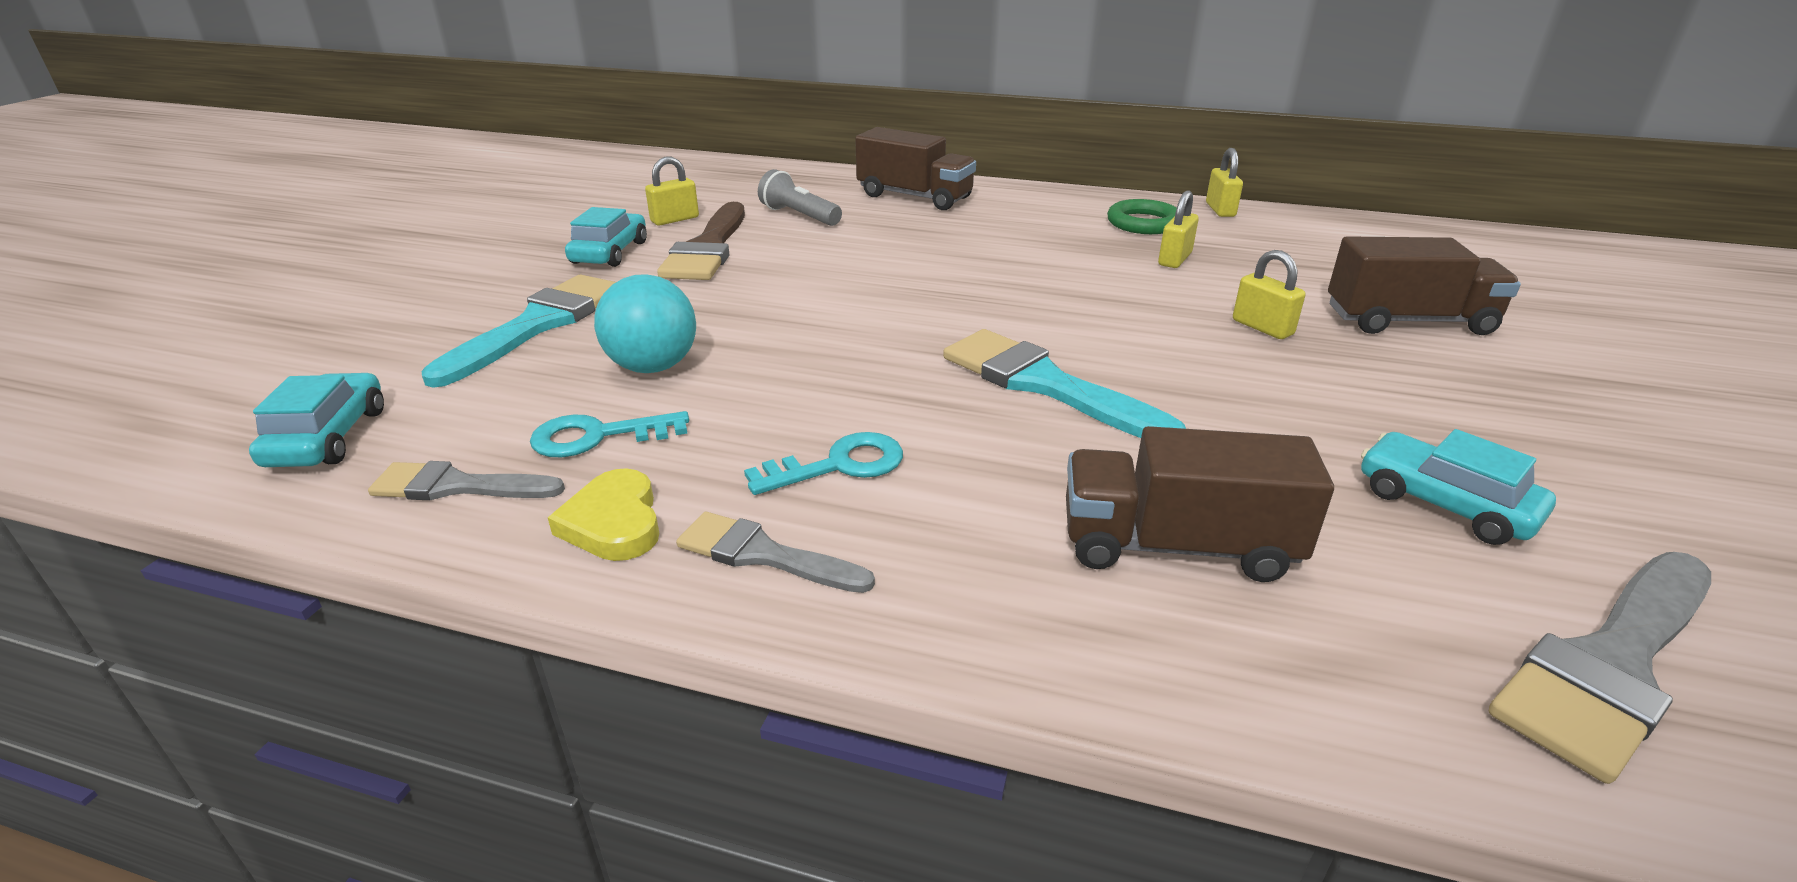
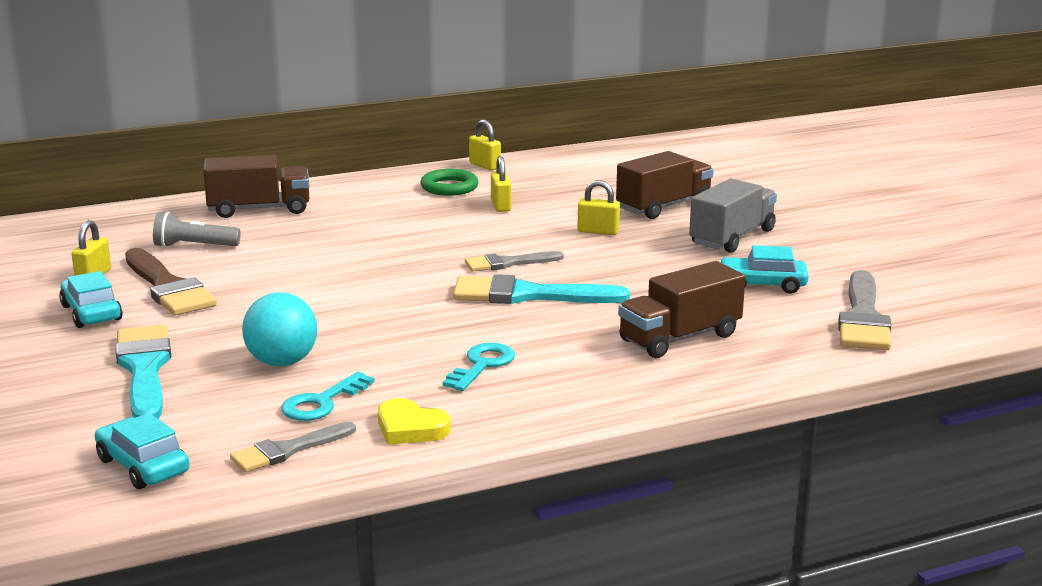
camera: 40 degrees left, 10 degrees down
grey brush [676,512,875,593] -> grey brush moved to [465,251,564,272]
none -> grey truck [689,179,777,253]

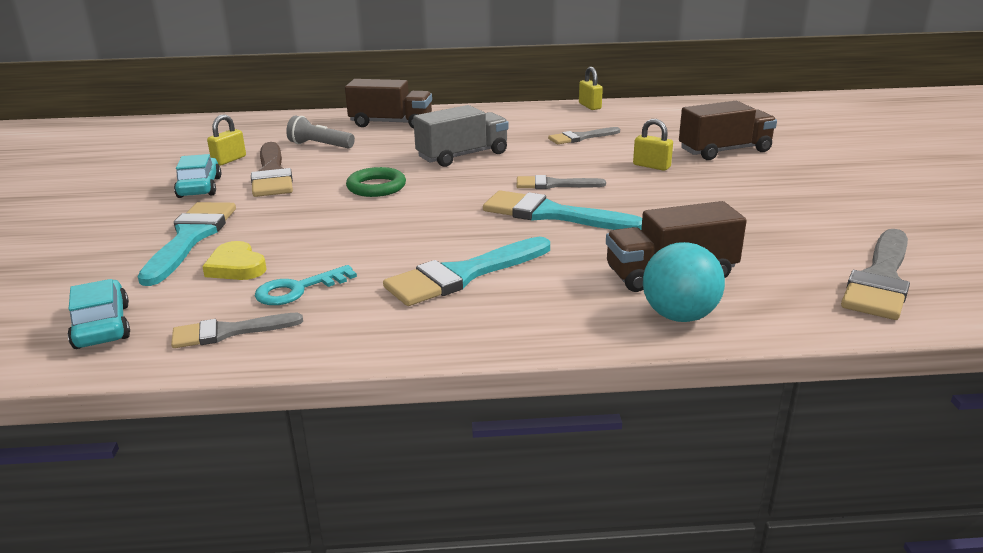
camera: 20 degrees right, 5 degrees up
turquoise ball [242,292,317,366] -> turquoise ball moved to [643,242,725,322]
yellow heart [378,398,451,444] -> yellow heart moved to [202,241,267,280]
green ring [420,169,479,196] -> green ring moved to [346,167,406,197]
turquoise key [443,343,515,391] -> turquoise brush [383,237,550,306]
yellow padlock [491,156,511,212] -> grey brush [548,127,620,144]
grey truck [689,179,777,253] -> grey truck moved to [413,105,509,167]
turquoise car [719,245,809,294] -> none

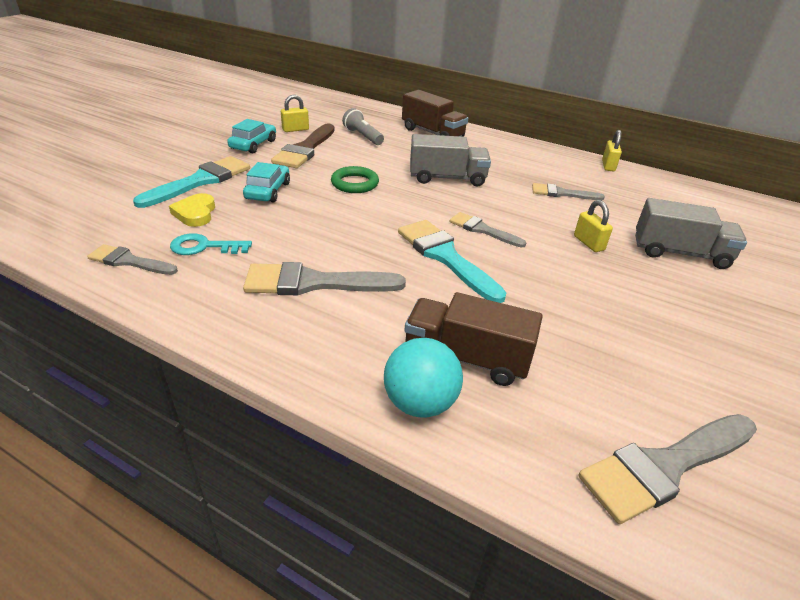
camera: 30 degrees right, 10 degrees up
turquoise car [68,279,130,349] -> turquoise car moved to [243,162,290,203]
turquoise brush [383,237,550,306] -> grey brush [243,262,406,295]
brown truck [679,101,777,160] -> grey truck [635,198,747,269]

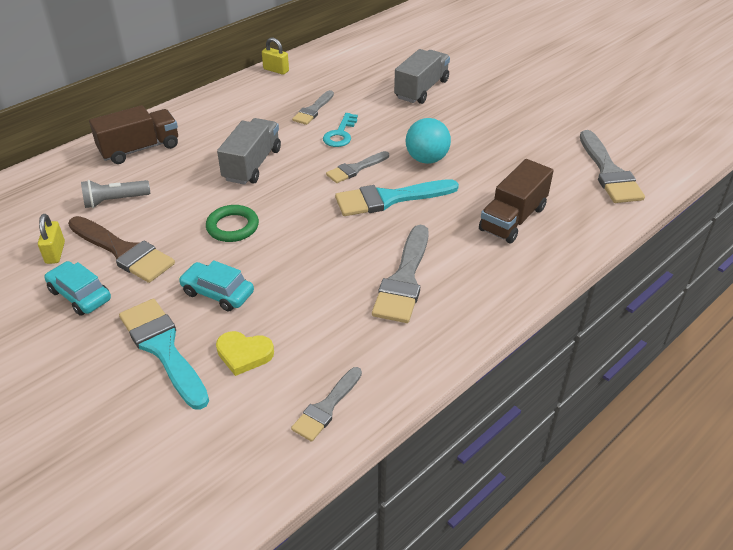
camera: 70 degrees left, 5 degrees up
turquoise key [170,233,252,255] -> turquoise key moved to [323,113,358,147]
turquoise ball [384,338,463,418] -> turquoise ball moved to [406,118,451,164]
yellow padlock [574,200,613,252] -> none

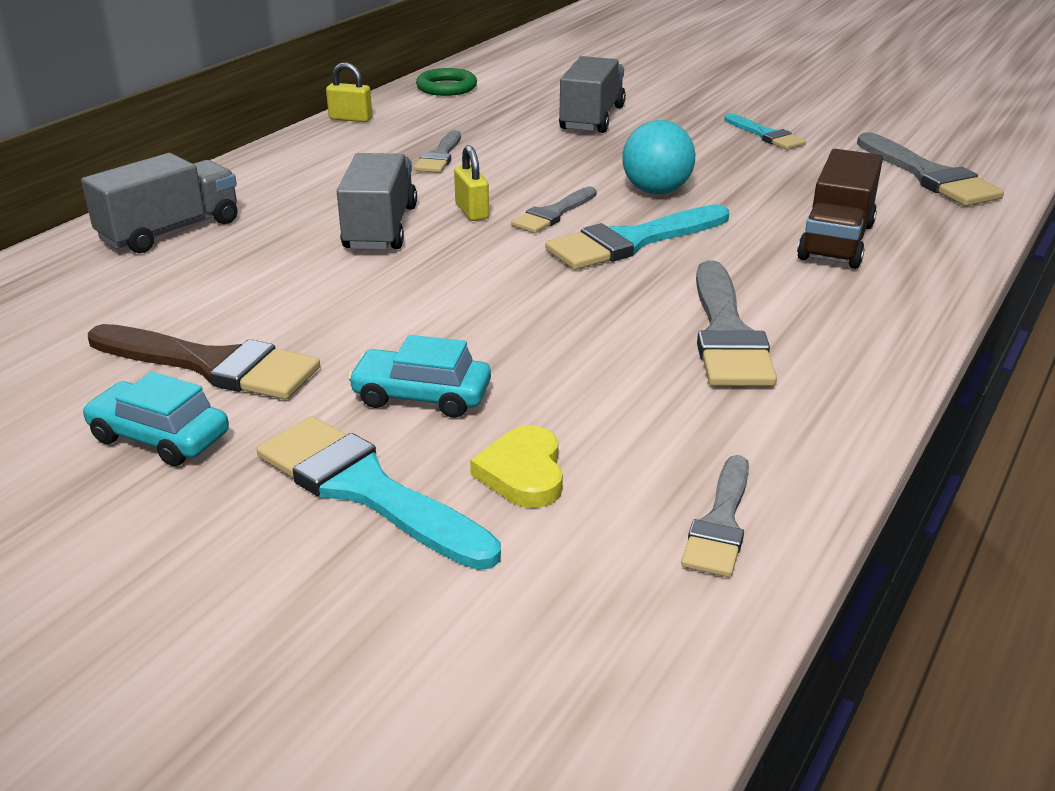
camera: 15 degrees left, 10 degrees down
yellow padlock [38,214,65,264] -> yellow padlock moved to [454,145,489,221]
grey flashlight [81,180,150,208] -> none
brown truck [89,105,178,164] -> grey truck [81,153,238,253]
green ring [206,205,259,242] -> green ring moved to [416,68,477,96]
yellow heart [216,331,274,376] -> yellow heart turned 90 degrees clockwise [470,425,563,508]
turquoise key [323,113,358,147] -> none
none -> turquoise brush [724,113,806,150]

